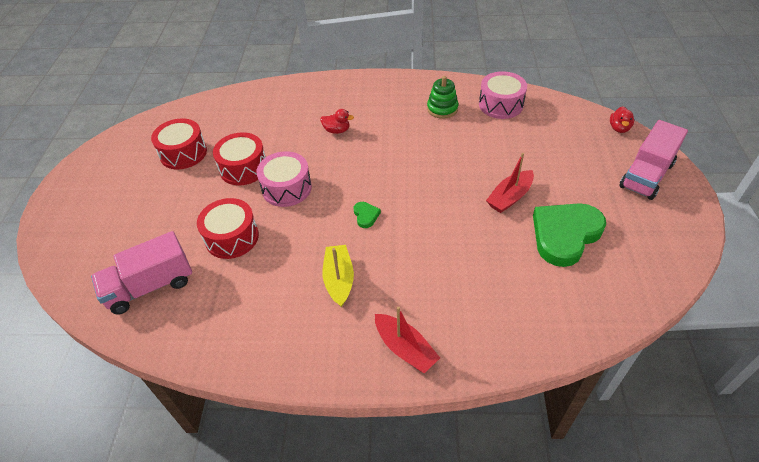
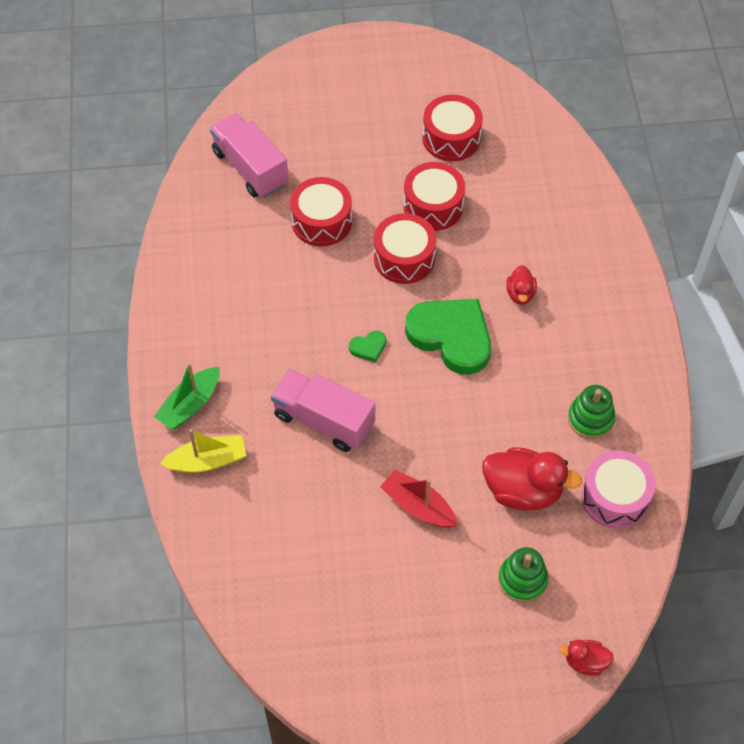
camera: 80 degrees right, 10 degrees up
pink drum [257,151,312,207] -> red drum [374,213,437,284]
yellow boat [323,245,354,307] -> yellow boat moved to [160,429,246,473]
red boat [375,306,440,373] -> green boat [154,363,220,430]
green heart [533,203,606,267] -> green heart moved to [405,299,491,375]
pink truck [620,120,688,200] -> pink truck moved to [271,369,375,452]
none -> red duck [483,447,582,511]
none -> green stacking toy [498,547,548,603]

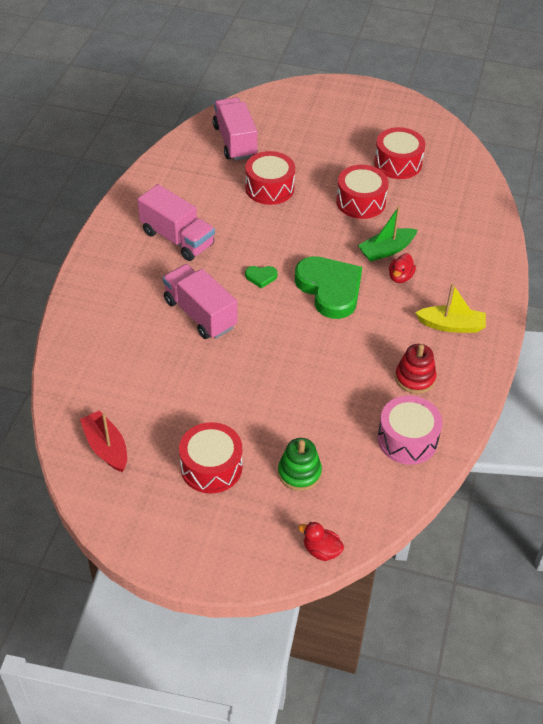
camera: 20 degrees right, 10 degrees down
green boat [154,363,220,430] -> green boat moved to [358,206,417,262]
yellow boat [160,429,246,473] -> yellow boat moved to [415,283,486,333]
red drum [374,213,437,284] -> red drum moved to [179,422,242,494]
red boat [380,469,458,528] -> red boat moved to [80,410,127,472]
red duck [483,447,582,511] -> none
green stacking toy [568,385,615,439] -> red stacking toy [395,344,436,394]
none -> pink truck [137,184,215,261]

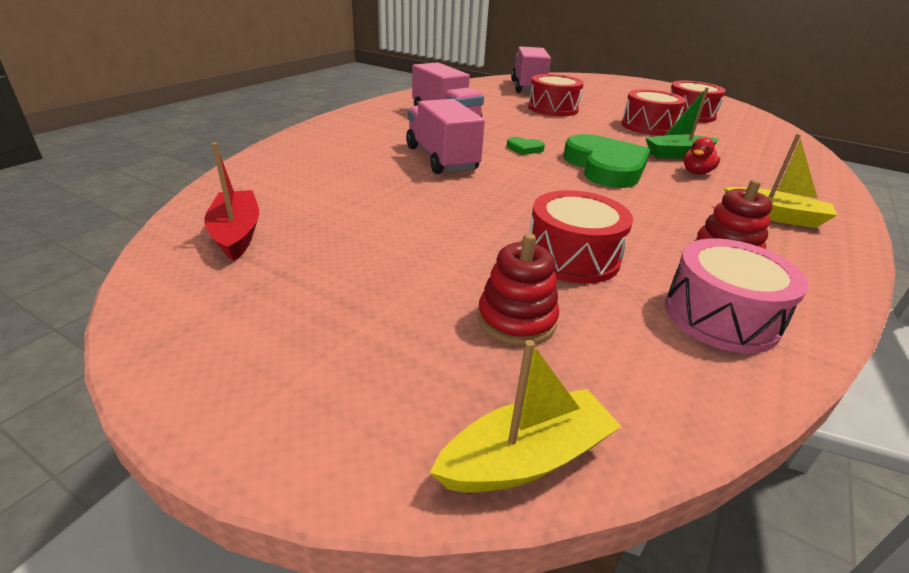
camera: 15 degrees right, 15 degrees down
red drum [179,422,242,494] -> red drum moved to [530,190,633,284]
green stacking toy [278,438,322,491] -> red stacking toy [478,233,559,345]
red duck [298,522,344,561] -> yellow boat [430,340,622,493]

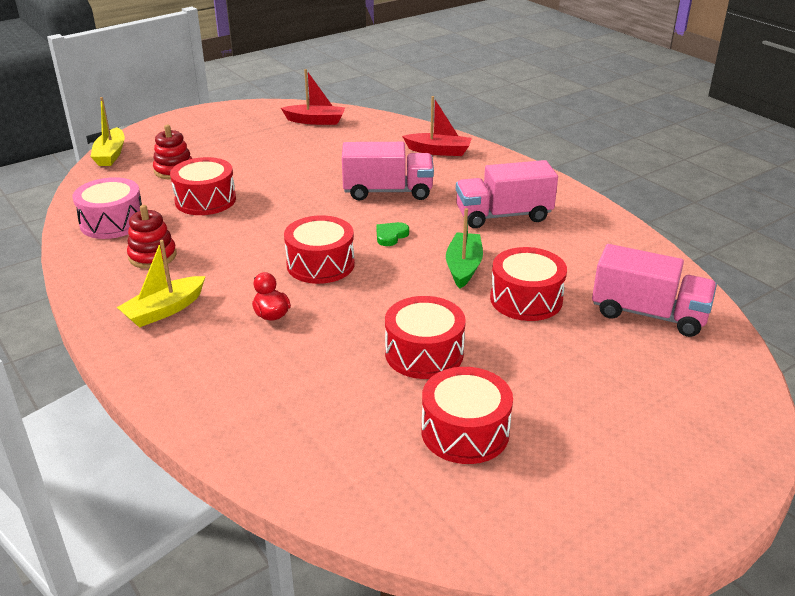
camera: 115 degrees right, 0 degrees up
green heart [563,134,650,188] -> red drum [284,216,355,284]
green boat [646,88,719,159] -> green boat moved to [446,208,483,289]
none -> red boat [402,96,472,156]

